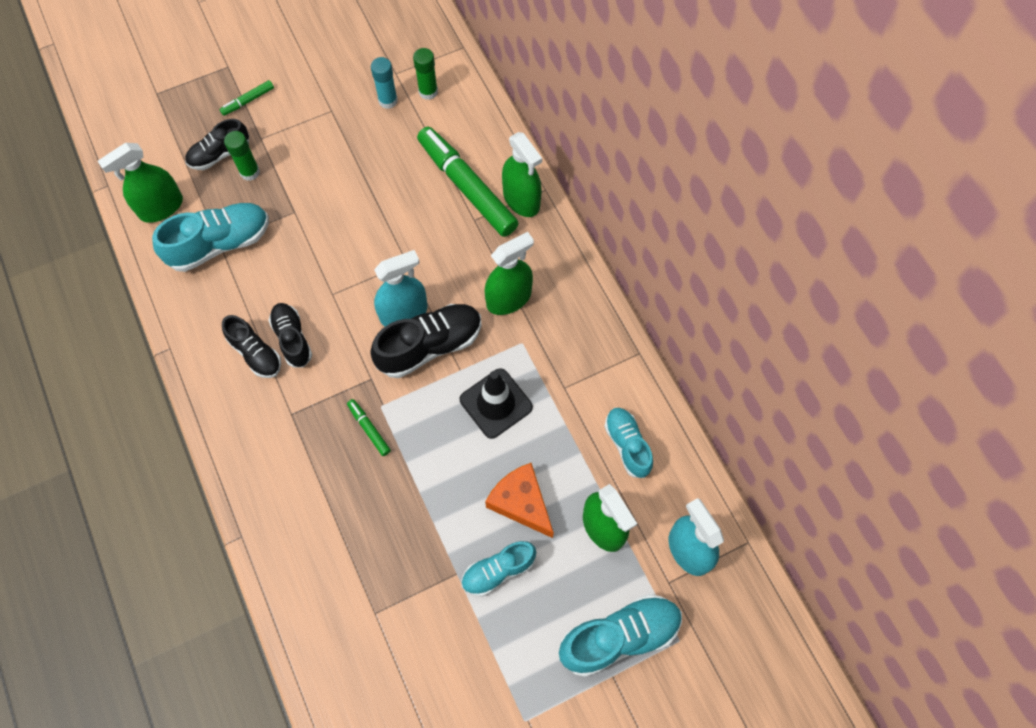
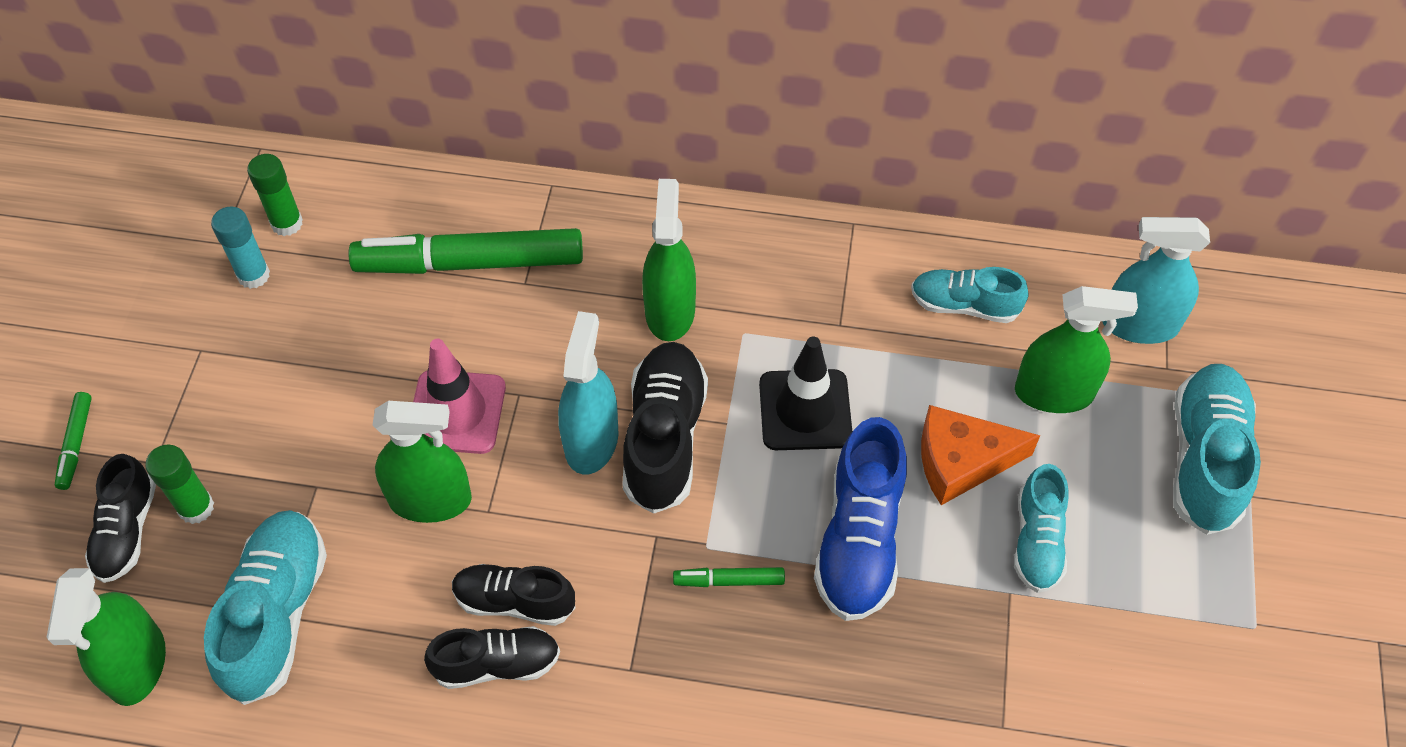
camera: 55 degrees left, 10 degrees down
green spray bottle [502,132,542,217] -> green spray bottle moved to [373,401,472,523]
none -> pink traffic cone [413,339,506,454]
none -> blue shoe [814,417,907,621]

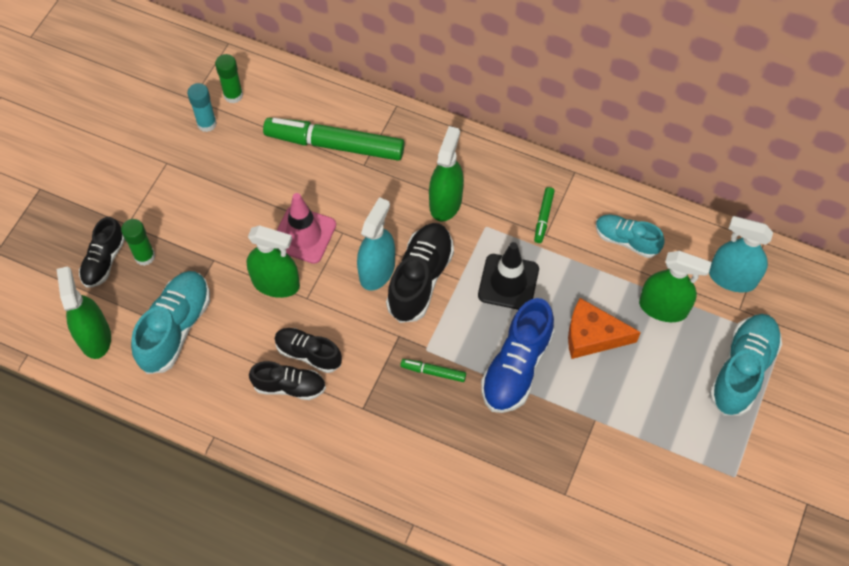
camera: 15 degrees right, 5 degrees up
green spray bottle [46,568,166,706] -> green spray bottle turned 150 degrees clockwise [57,266,111,359]
green marker [55,392,92,490] -> green marker moved to [534,187,555,243]
turquoise shoe [1014,464,1069,593] -> none

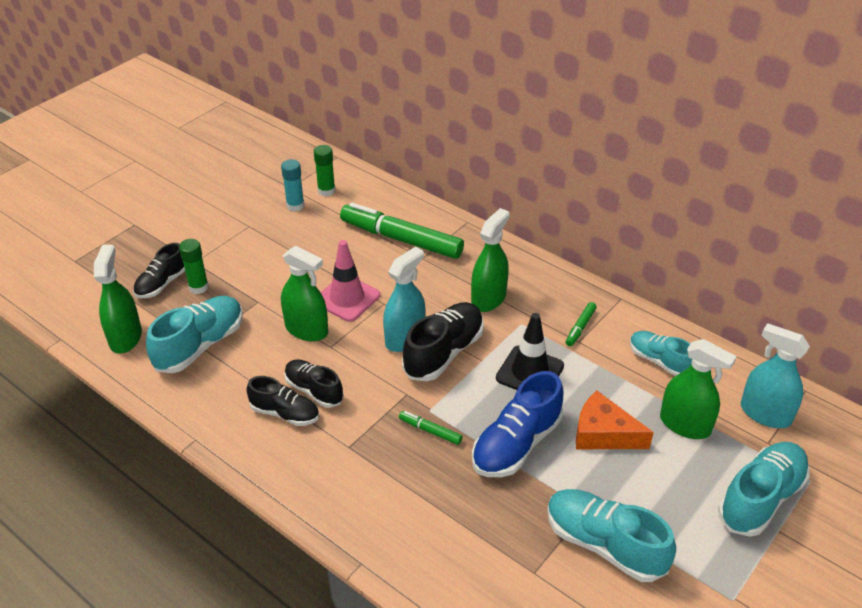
camera: 15 degrees right, 20 degrees down
none -> turquoise shoe [547,489,676,582]

